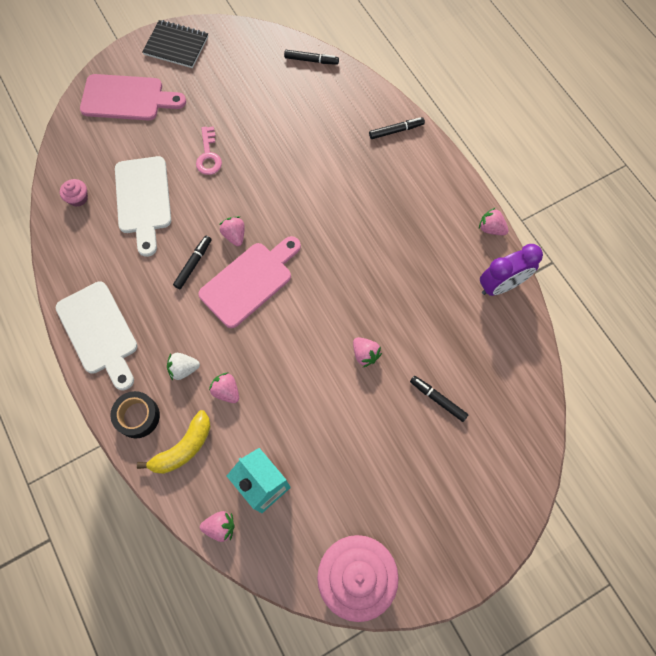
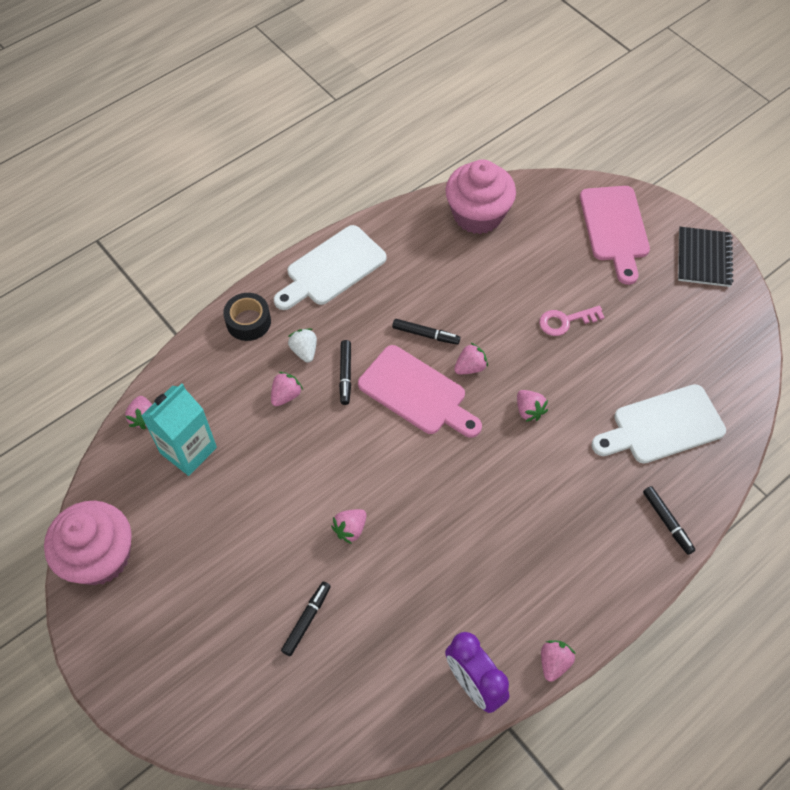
camera: 80 degrees right, 10 degrees down
pink cupcake [60,179,88,207] -> pink cupcake [445,159,516,234], size x2.39
white cutting board [115,156,171,257] -> white cutting board moved to [591,384,726,464]
yellow banana [137,410,211,474] -> none
black marker [284,50,339,65] -> black marker moved to [339,340,351,405]
none -> pink strawberry [517,390,548,422]

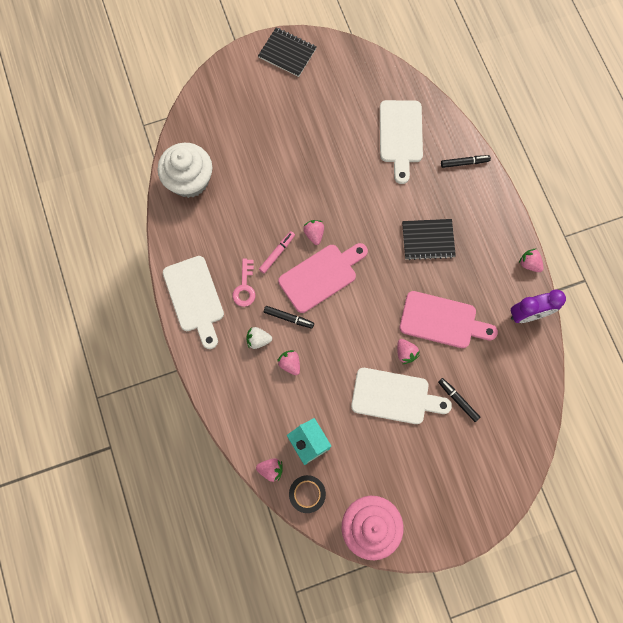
camera: 70 degrees left, 15 degrees up
black tape [223,293,271,341] -> black tape moved to [289,475,326,513]
black marker [392,319,460,345] -> pink marker [259,231,295,273]
pink cupcake [445,159,516,234] -> white cupcake [157,143,212,198]
pink strawberry [517,390,548,422] -> none
pink key [539,306,605,336] -> pink key moved to [233,259,255,307]
pink cutting board [580,186,650,285] -> pink cutting board moved to [400,291,498,348]
none -> white cutting board [351,368,452,424]
none -> black notebook [402,219,456,260]

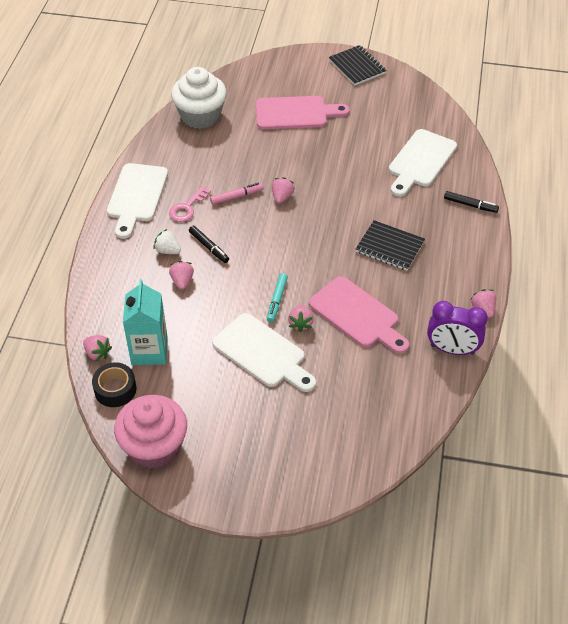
camera: 30 degrees right, 25 degrees down
pink cutting board [278,243,368,313] -> pink cutting board moved to [256,96,350,130]
black marker [438,378,480,422] -> none
none -> turquoise marker [267,273,288,322]

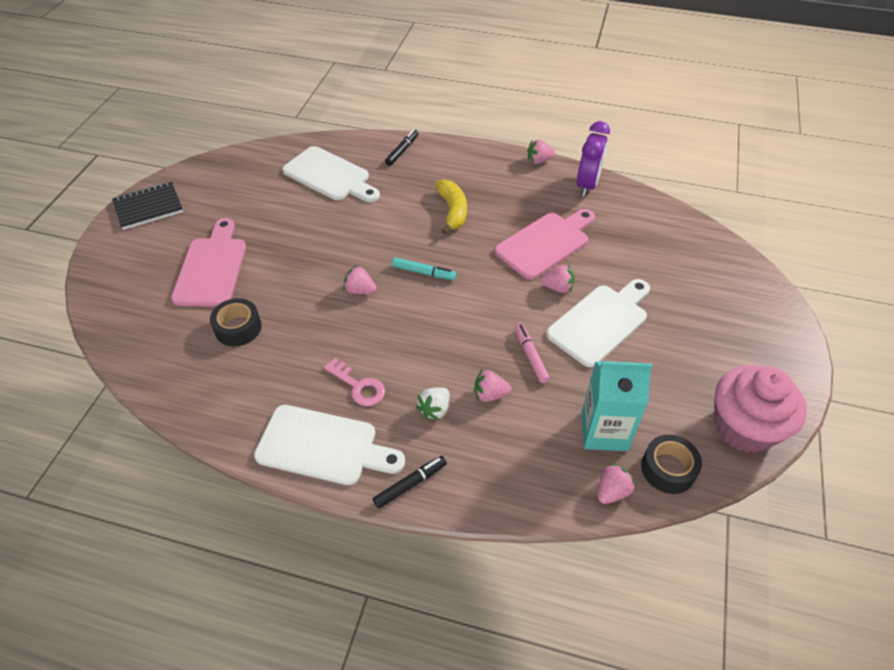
camera: 85 degrees left, 0 degrees up
white cupcake [171,67,227,129] -> none
black marker [189,226,229,263] -> black marker moved to [373,456,447,509]
pink marker [210,183,263,205] -> pink marker moved to [514,323,550,383]
turquoise marker [267,273,288,322] -> turquoise marker moved to [392,257,456,280]
black notebook [356,220,425,271] -> yellow banana [435,179,467,234]
none -> black tape [210,298,262,346]

